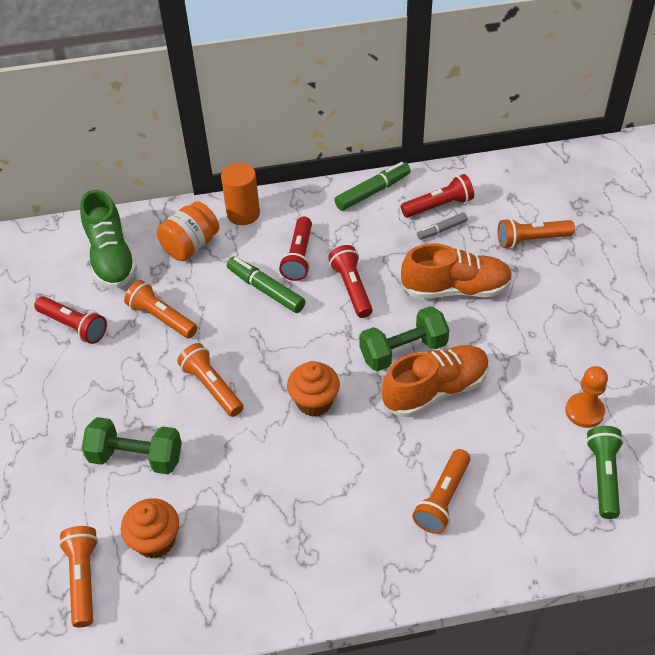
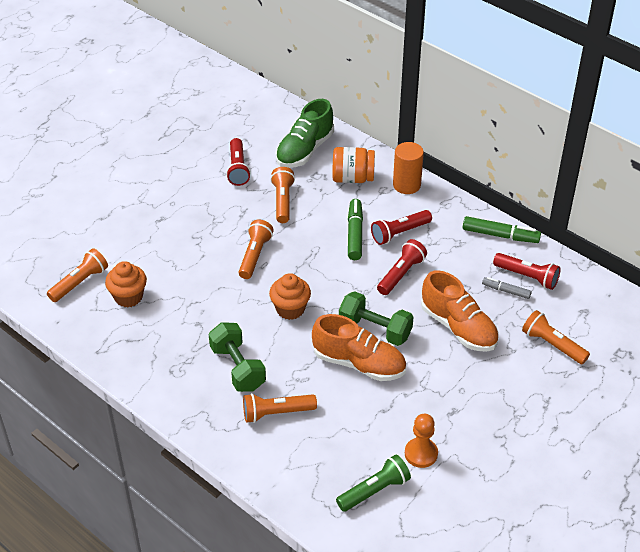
camera: 50 degrees right, 5 degrees down
green dumbbell [81,417,182,474] -> green dumbbell moved to [209,322,266,392]

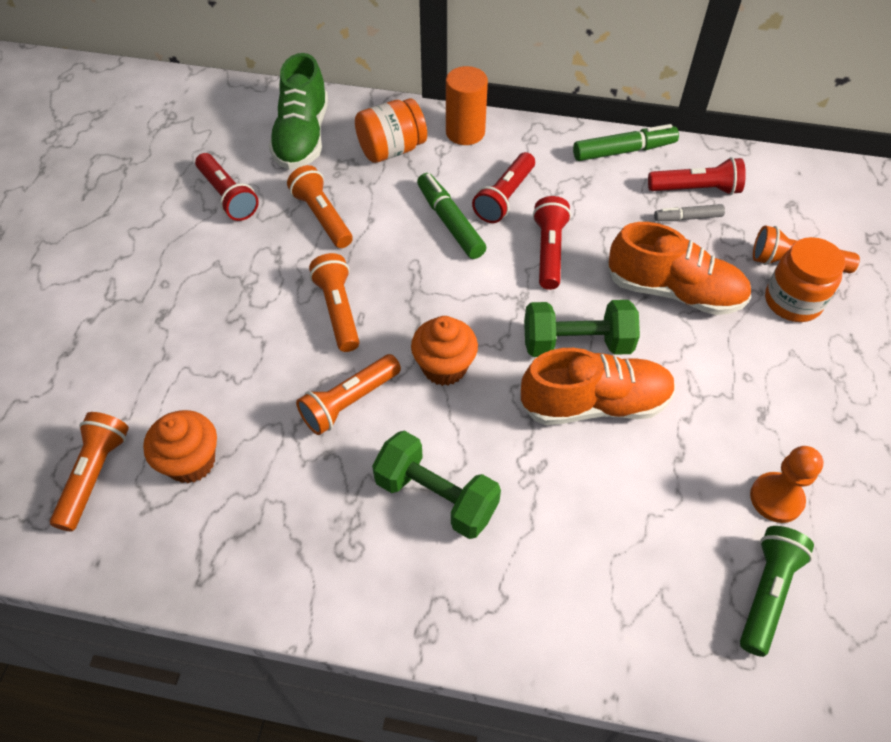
camera: 30 degrees left, 10 degrees up
orange flashlight [243,393,317,423] -> orange flashlight moved to [296,354,401,435]
none -> orange jar [765,237,846,322]

